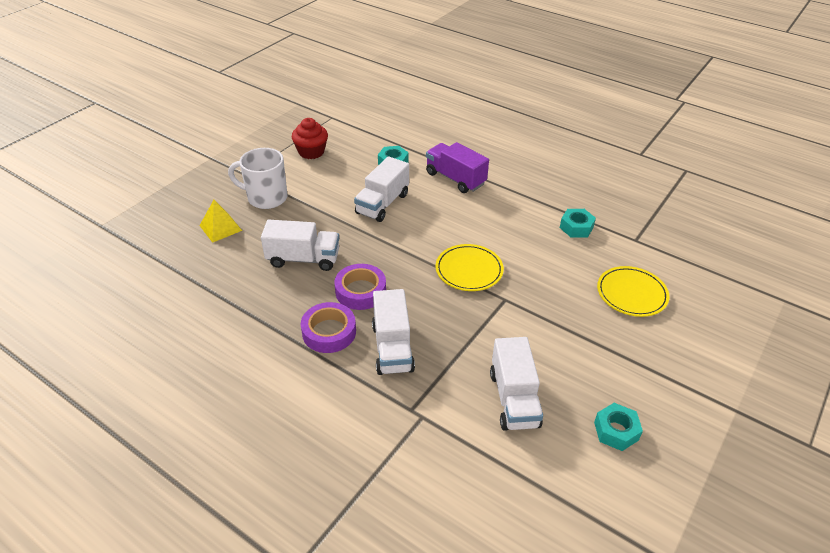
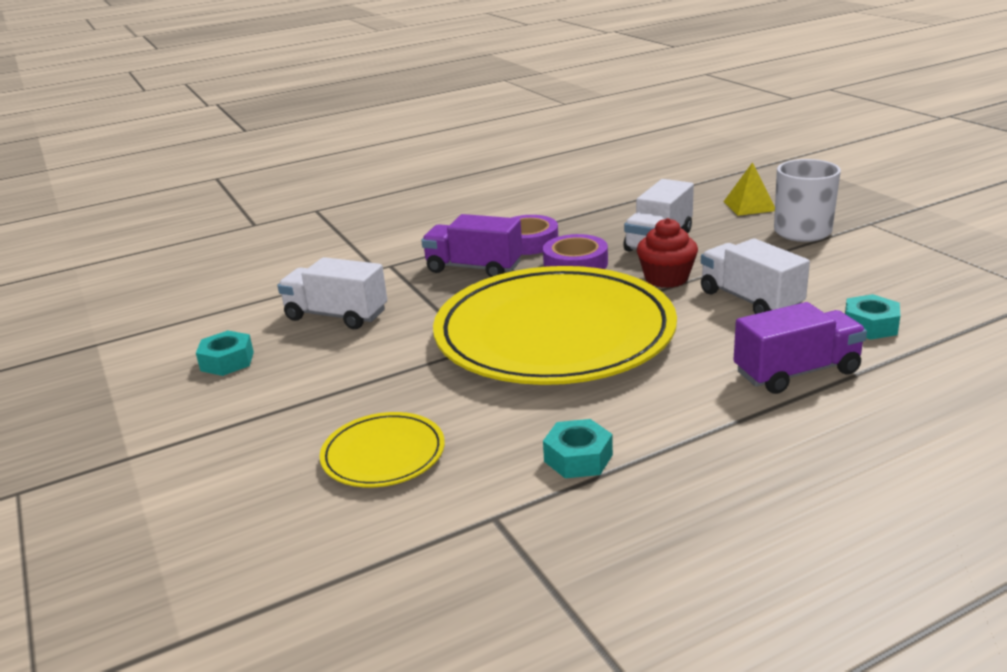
camera: 120 degrees right, 15 degrees down
red cupcake [292,118,328,159] -> red cupcake moved to [637,218,698,288]
white truck [372,289,415,375] -> purple truck [421,214,523,277]
yellow plate [436,244,504,291] -> yellow plate [433,266,677,385], size x2.34

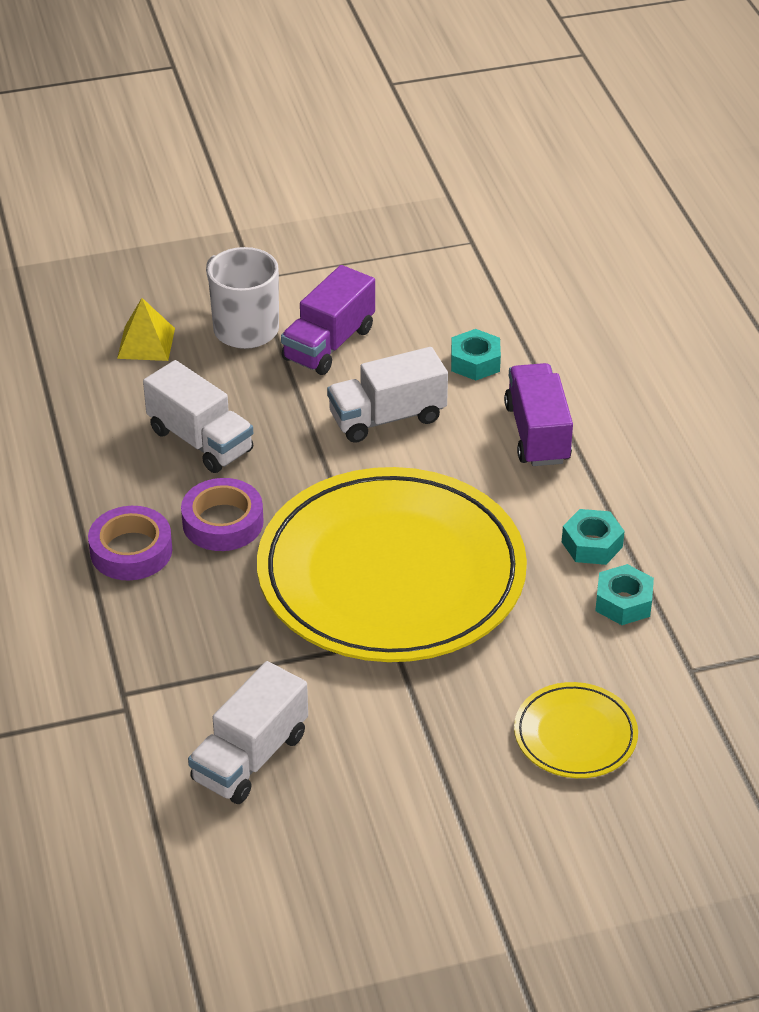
camera: 80 degrees left, 15 degrees up
turquoise nut [196,330,254,376] -> turquoise nut moved to [562,509,625,565]
purple truck [421,214,523,277] -> purple truck moved to [281,265,375,375]
red cupcake [637,218,698,288] -> none

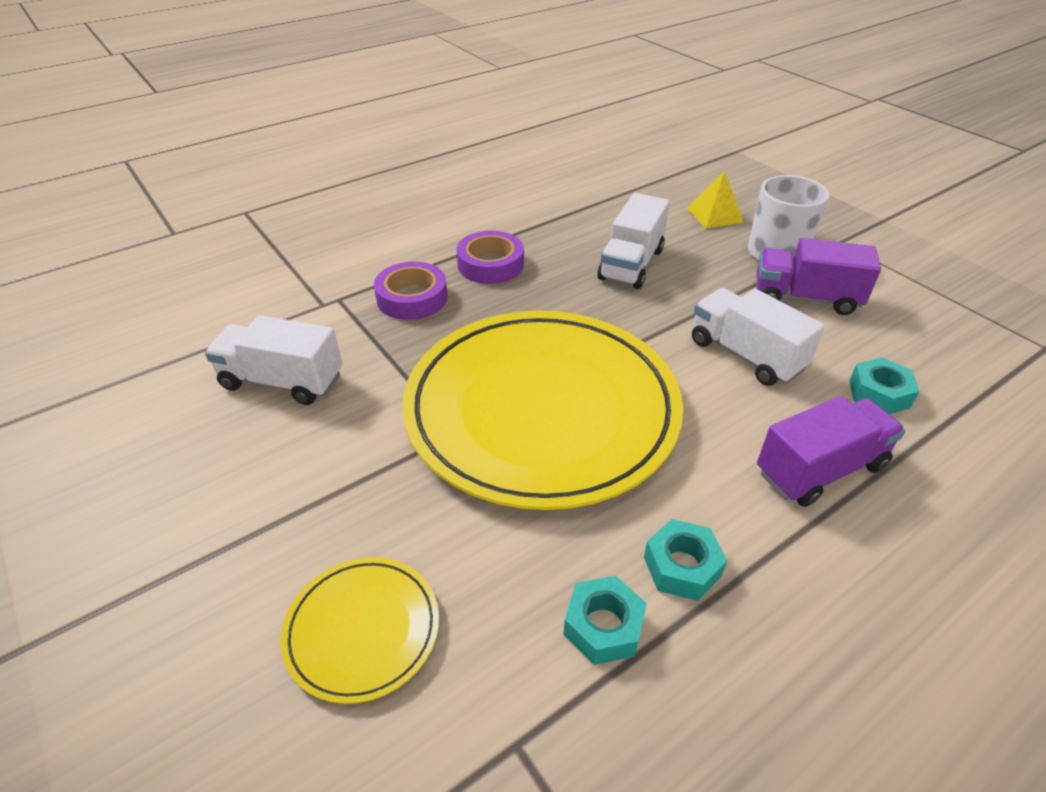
camera: 70 degrees right, 0 degrees up
purple tape [181,478,264,551] -> purple tape moved to [374,262,448,320]

